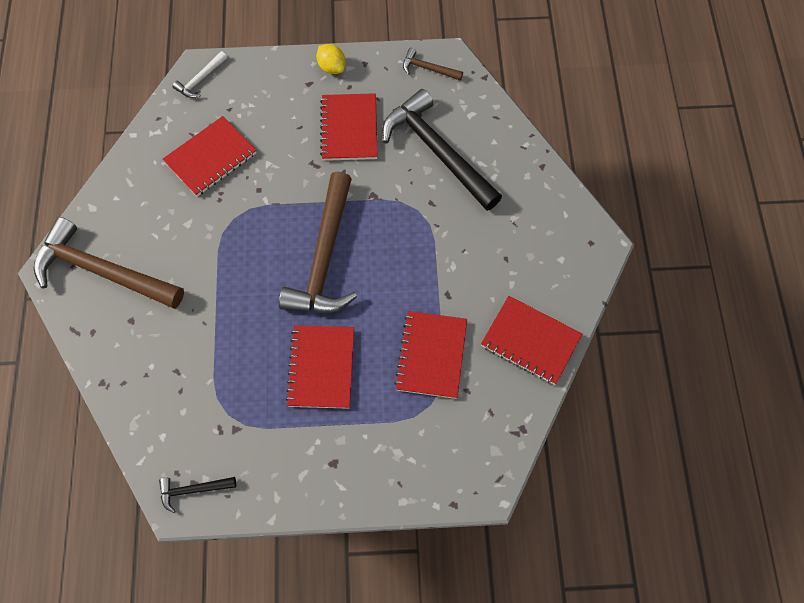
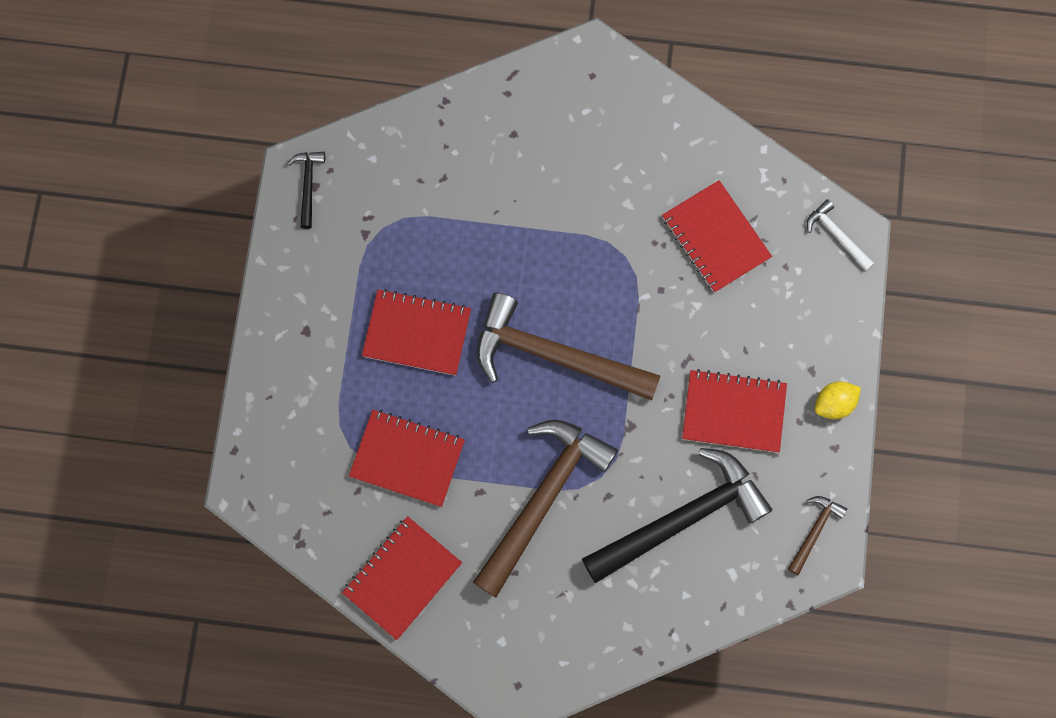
camera: 100 degrees right, 10 degrees up
brown hammer [34,217,184,309] -> brown hammer moved to [473,419,618,597]

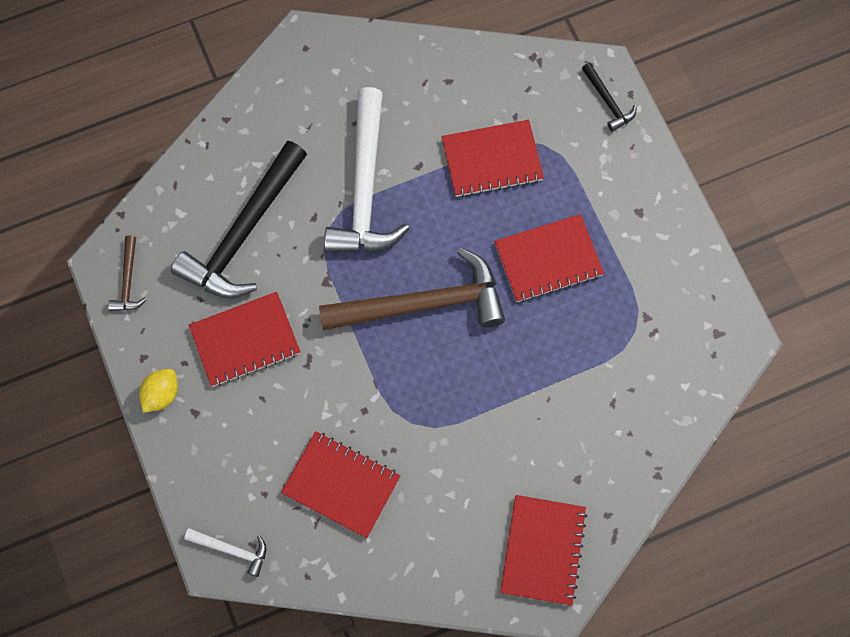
camera: 150 degrees right, 5 degrees down
black hammer [287,152,325,229] -> black hammer moved to [582,63,637,132]
red notebook [342,516,462,640] -> red notebook moved to [500,495,587,606]
brown hammer [473,419,618,597] -> white hammer [324,87,410,253]

